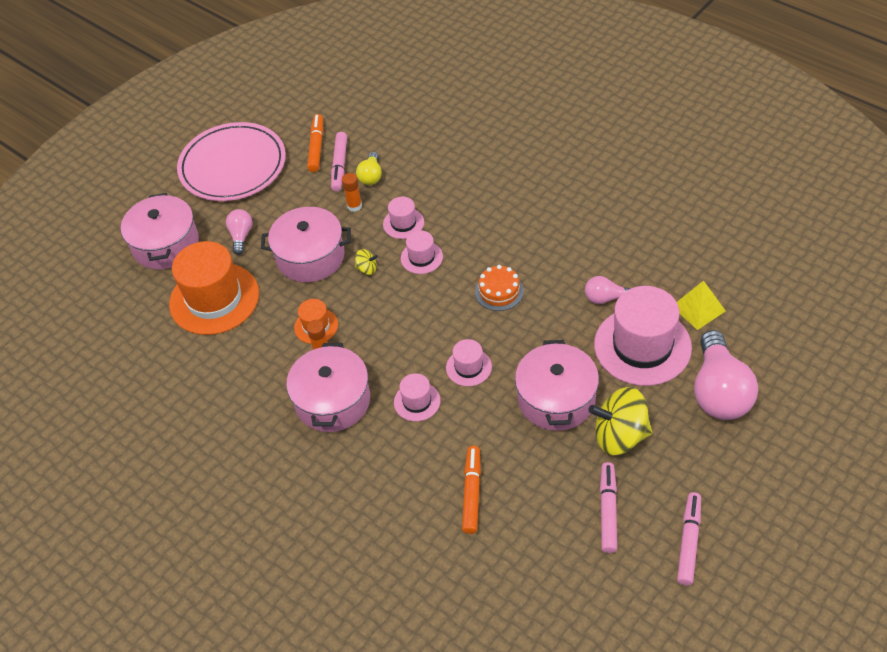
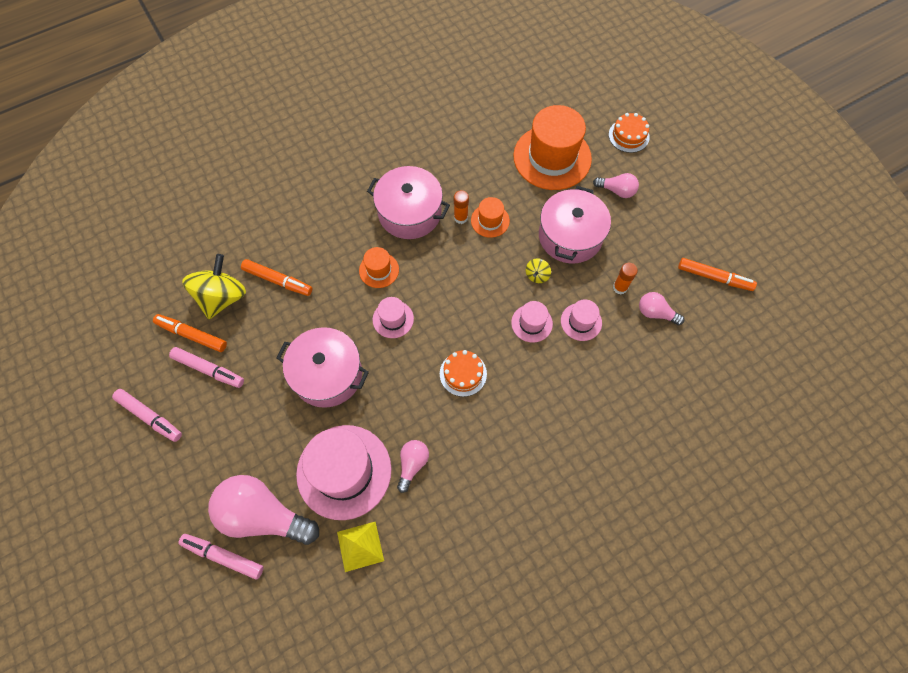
camera: 105 degrees right, 15 degrees up
pink pot [121,193,199,270] -> orange cake [609,113,650,153]
pink plate [177,122,286,201] -> none
pink marker [331,132,347,191] -> pink marker moved to [178,534,264,580]
yellow light bulb [356,152,382,185] -> pink light bulb [639,292,684,325]
pink hat [394,373,440,421] -> orange hat [359,247,399,288]
yellow spinning top [588,387,653,455] -> yellow spinning top moved to [182,254,246,319]
none -> orange marker [153,314,227,352]

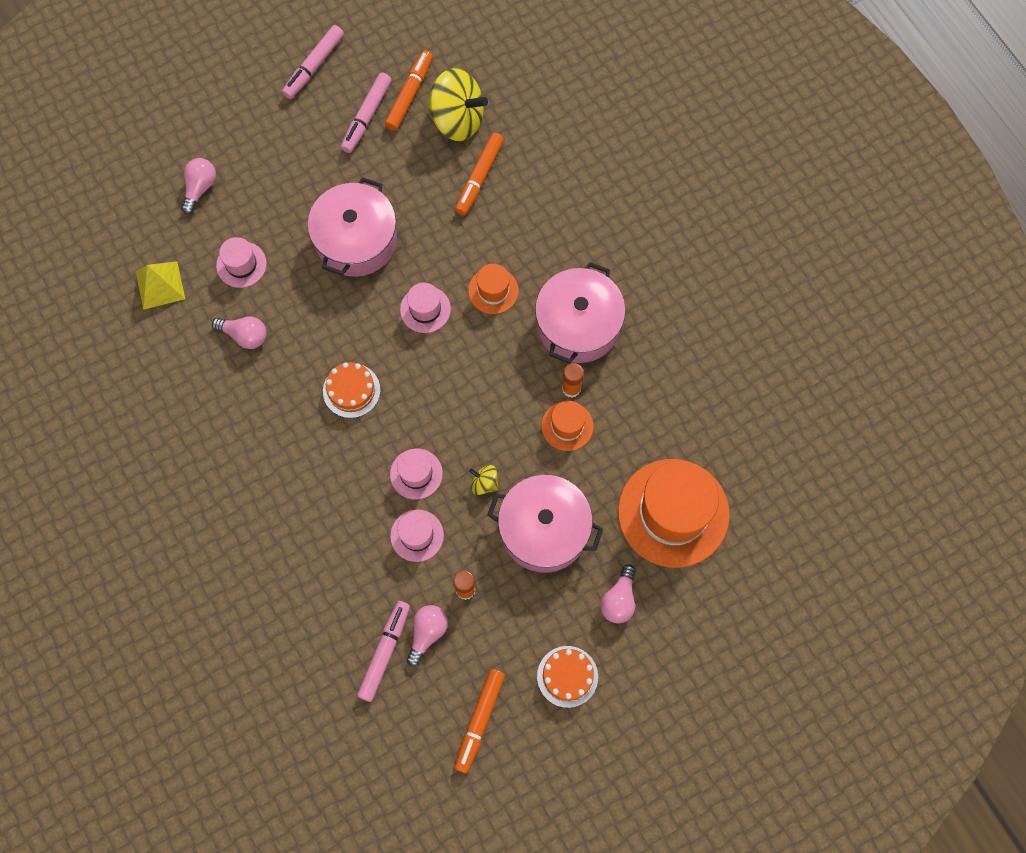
camera: 90 degrees right, 5 degrees up
pink marker [178,534,264,580] -> pink marker moved to [357,601,410,702]
pink light bulb [208,475,319,545] -> pink light bulb [181,158,216,215], size x0.50
pink hat [296,425,392,520] -> pink hat [216,237,267,288], size x0.48
orange cake [609,113,650,153] -> orange cake moved to [537,646,598,708]

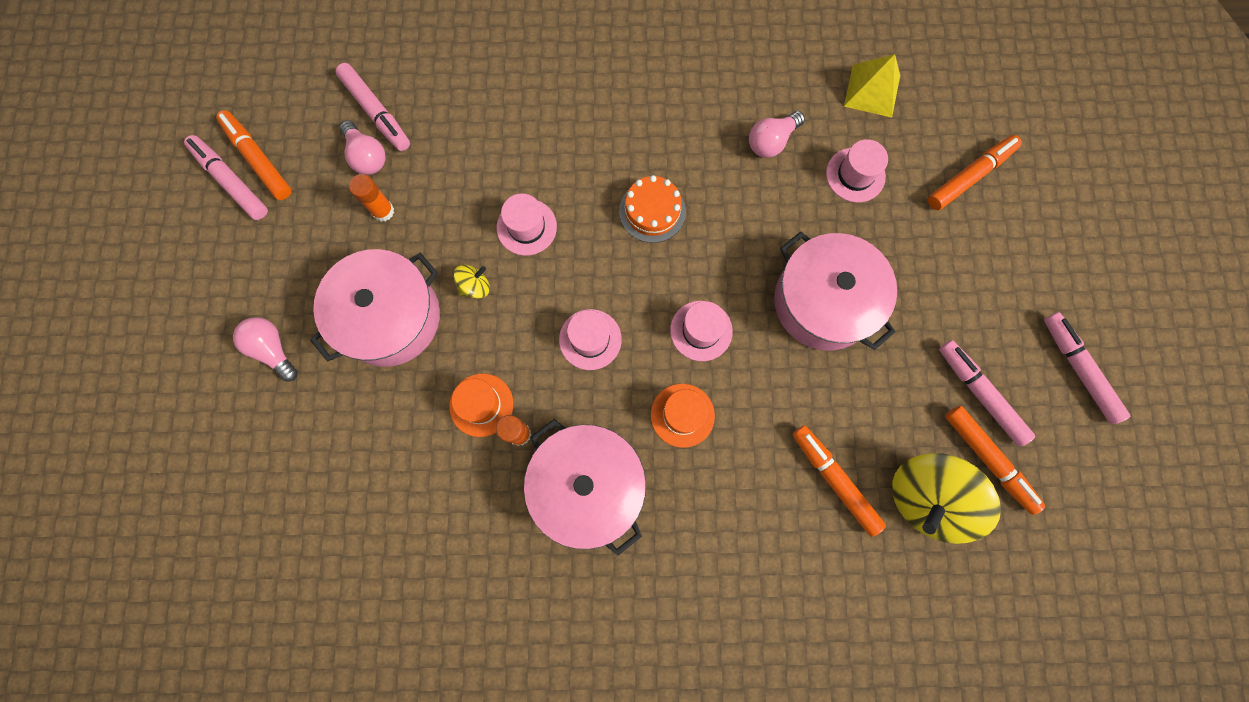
camera: 120 degrees right, 5 degrees up
pink light bulb [181,158,216,215] -> orange marker [928,135,1022,210]
pink hat [390,510,444,562] -> pink hat moved to [559,309,622,370]
orange cake [537,646,598,708] -> none
orange hat [618,459,730,568] -> none
none -> pink marker [184,135,268,220]

